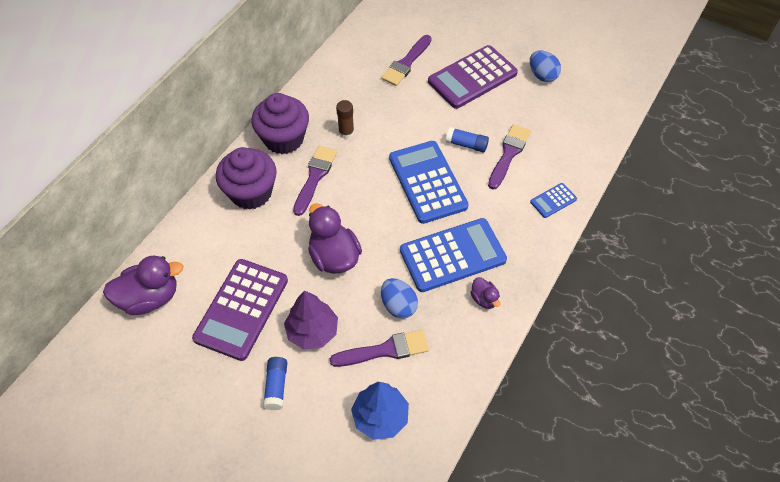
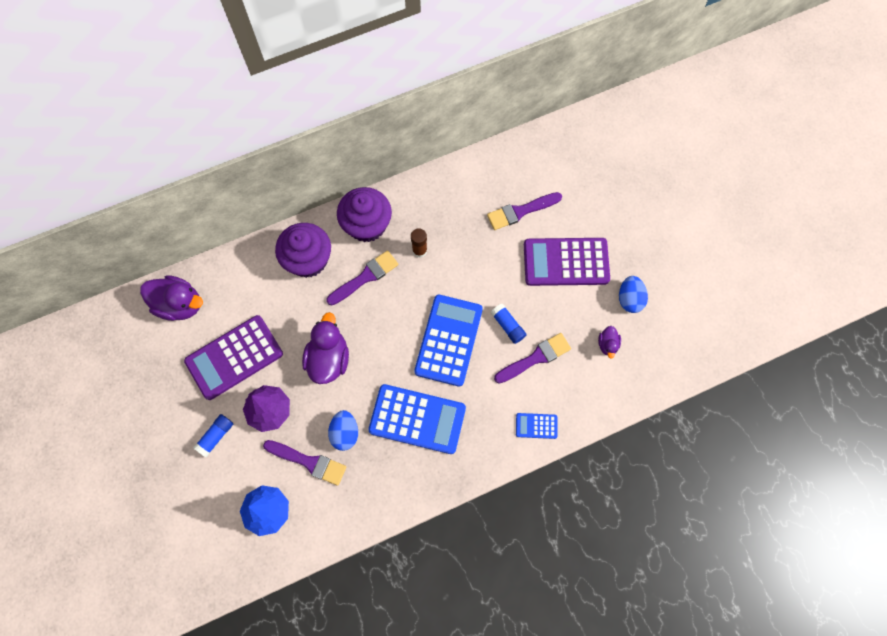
camera: 35 degrees right, 15 degrees up
purple duck [470,277,500,309] -> purple duck moved to [598,326,621,358]

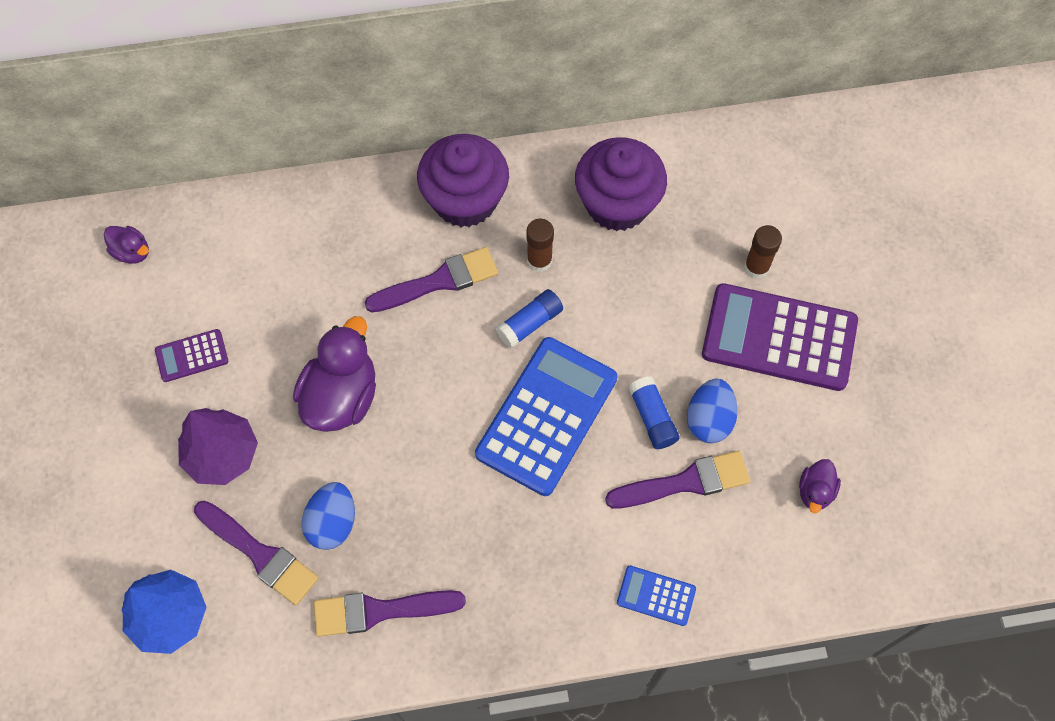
camera: 15 degrees right, 5 degrees down
purple duck [140,275,203,321] -> purple duck [104,226,149,264], size x0.50
purple calculator [184,315,283,400] -> purple calculator [155,329,228,382], size x0.46
blue glue stick [193,414,234,458] -> blue glue stick moved to [496,289,563,349]
purple cupcake [275,223,331,278] -> purple cupcake moved to [575,137,667,231]
blue calculator [368,384,466,454] -> none
purple brush [487,192,562,230] -> purple brush moved to [314,590,466,637]
blue egg [619,276,648,313] -> blue egg moved to [687,379,737,443]
none -> brown glue stick [744,225,782,279]

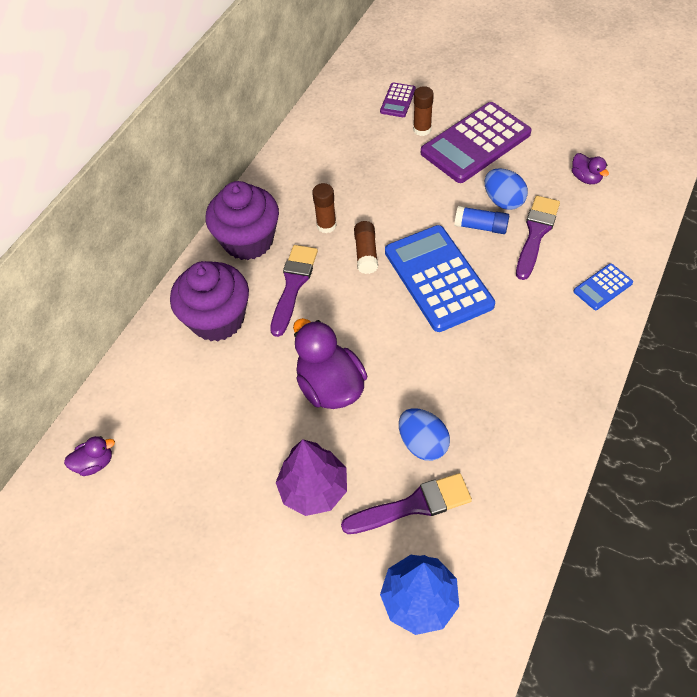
camera: 50 degrees left, 10 degrees down
purple calculator [155,329,228,382] -> purple calculator moved to [380,82,416,117]
purple brush [314,590,466,637] -> none
blue glue stick [496,289,563,349] -> brown glue stick [354,221,378,274]
purple cupcake [575,137,667,231] -> purple cupcake moved to [170,261,249,341]

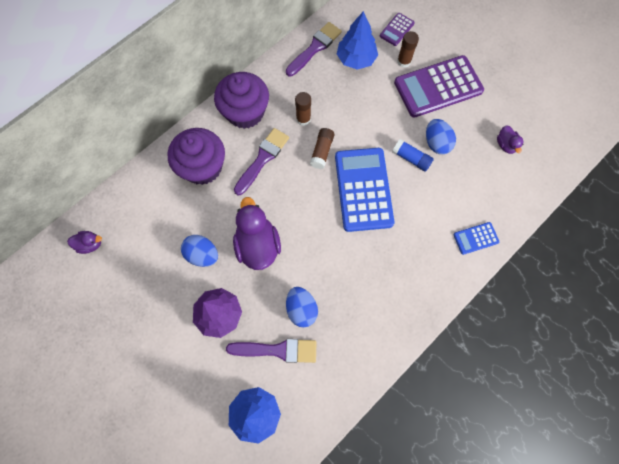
camera: 15 degrees right, 15 degrees up
purple brush [516,196,560,280] -> purple brush moved to [286,22,342,76]
none -> blue egg [181,235,218,267]
none -> blue tree [337,11,378,70]

